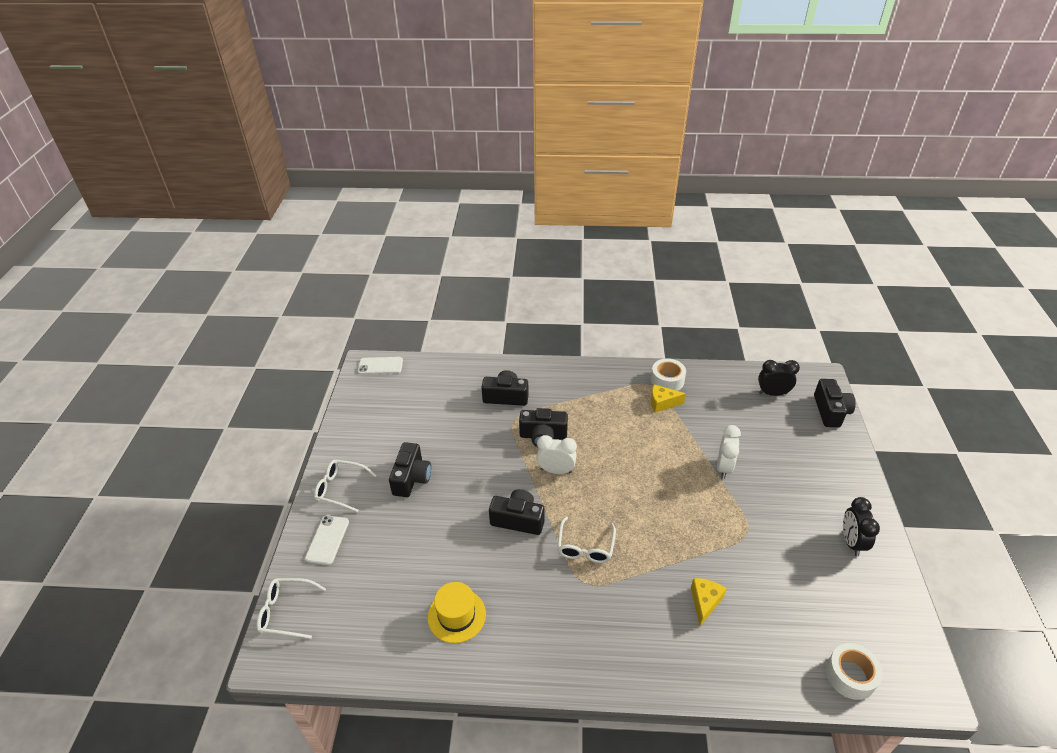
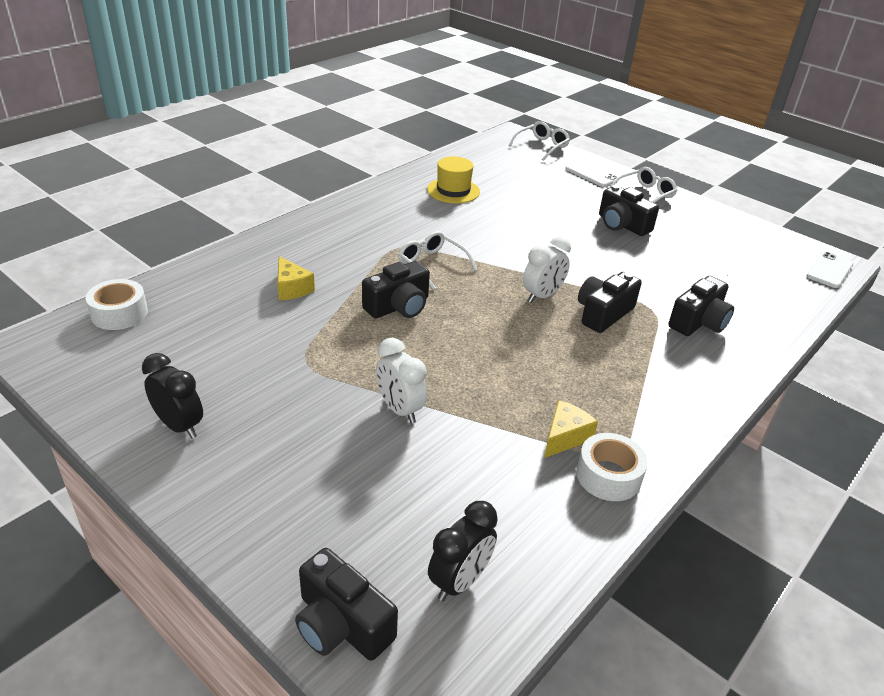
camera: 125 degrees right, 5 degrees down
black camera [489,489,544,535] -> black camera moved to [362,261,430,318]

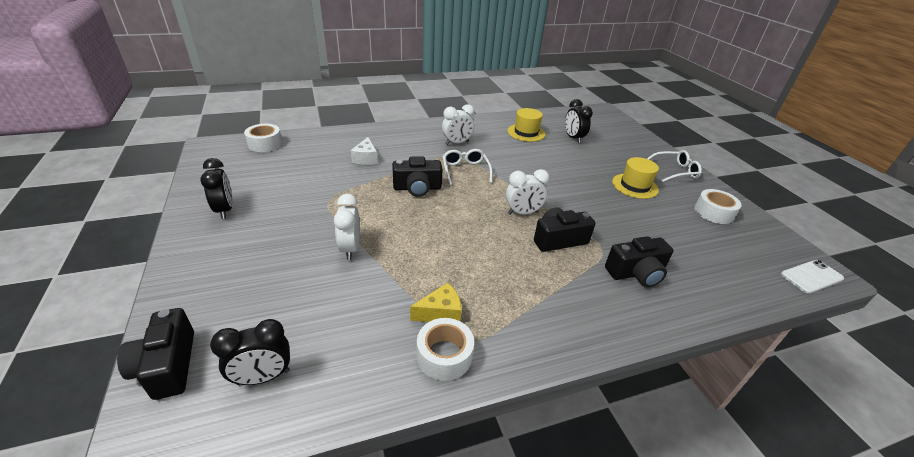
camera: 30 degrees right, 0 degrees up
yellow cheese [277,256,315,300] -> white cheese [351,137,378,165]
white glasses [508,121,570,161] -> none
white phone [565,161,617,187] -> none
black camera [599,185,659,236] -> yellow hat [612,157,659,199]
none -> white clock [442,104,475,145]
none -> black clock [565,99,593,143]
none -> white tape [694,189,742,224]

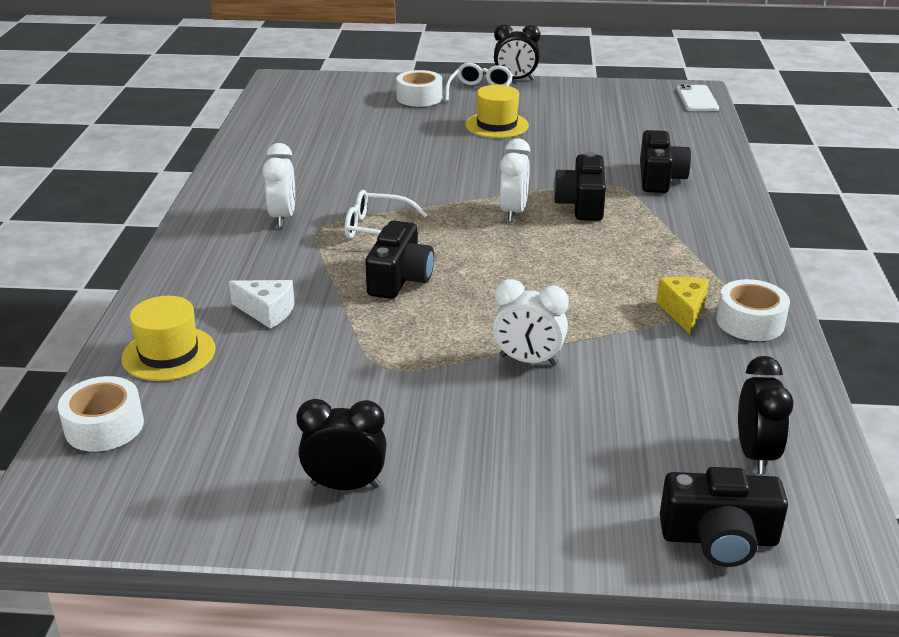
camera: 65 degrees left, 5 degrees down
yellow hat [508,108,545,142] -> yellow hat moved to [121,296,216,381]
black clock [565,99,593,143] -> black clock moved to [494,24,541,81]
white tape [694,189,742,224] -> white tape moved to [396,70,442,107]

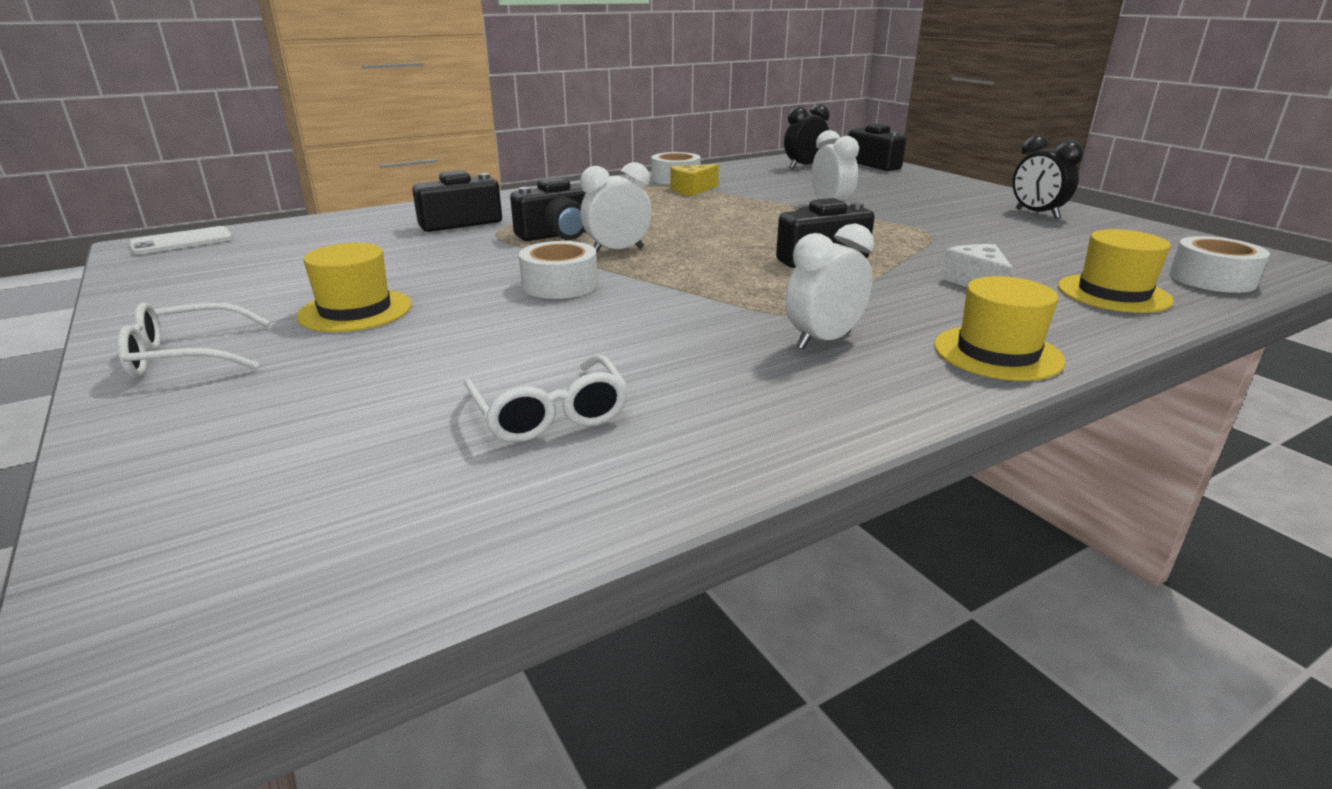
camera: 125 degrees left, 5 degrees down
white glasses [345,190,428,239] -> white glasses moved to [464,355,628,442]
white tape [396,70,442,107] -> white tape moved to [519,241,598,299]
black clock [494,24,541,81] -> none
none -> yellow hat [934,276,1066,381]

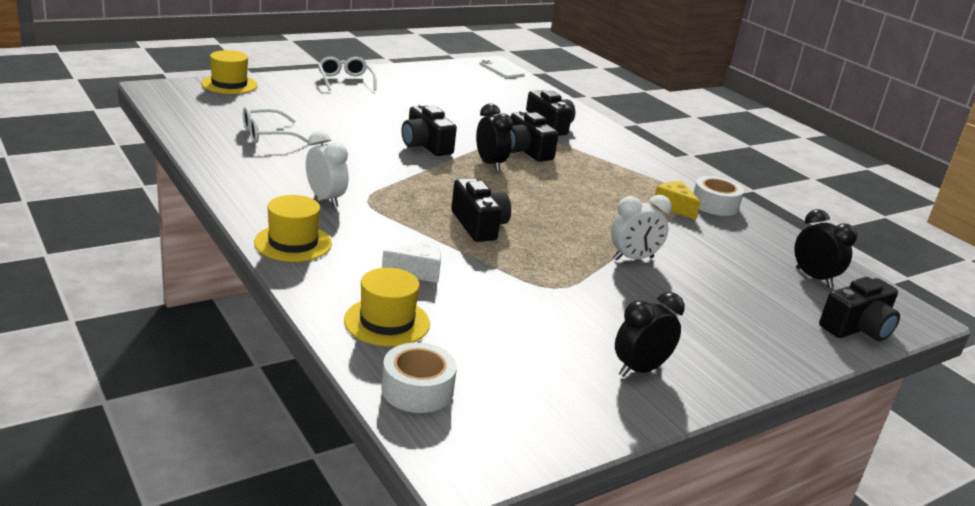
camera: 85 degrees right, 0 degrees up
yellow hat [297,243,412,332] -> yellow hat moved to [201,50,258,94]
white tape [519,241,598,299] -> black camera [401,103,457,156]
white clock [580,162,652,254] -> black clock [476,104,513,171]

